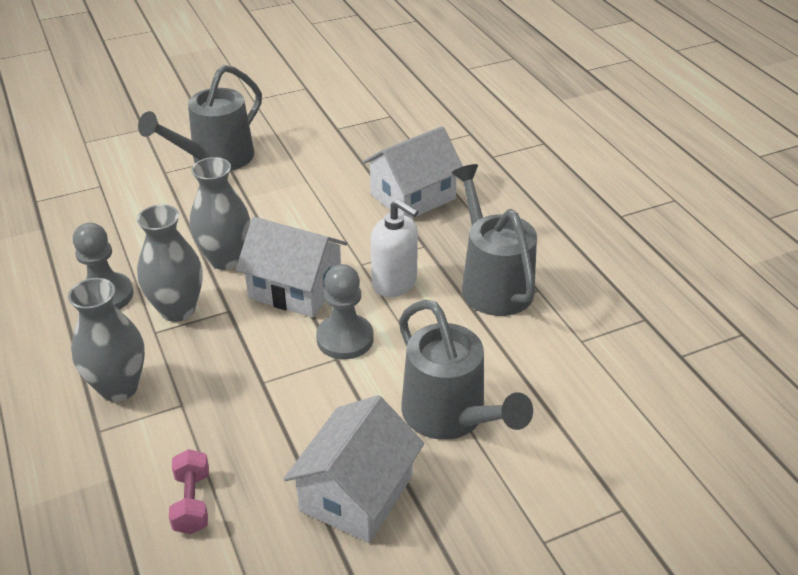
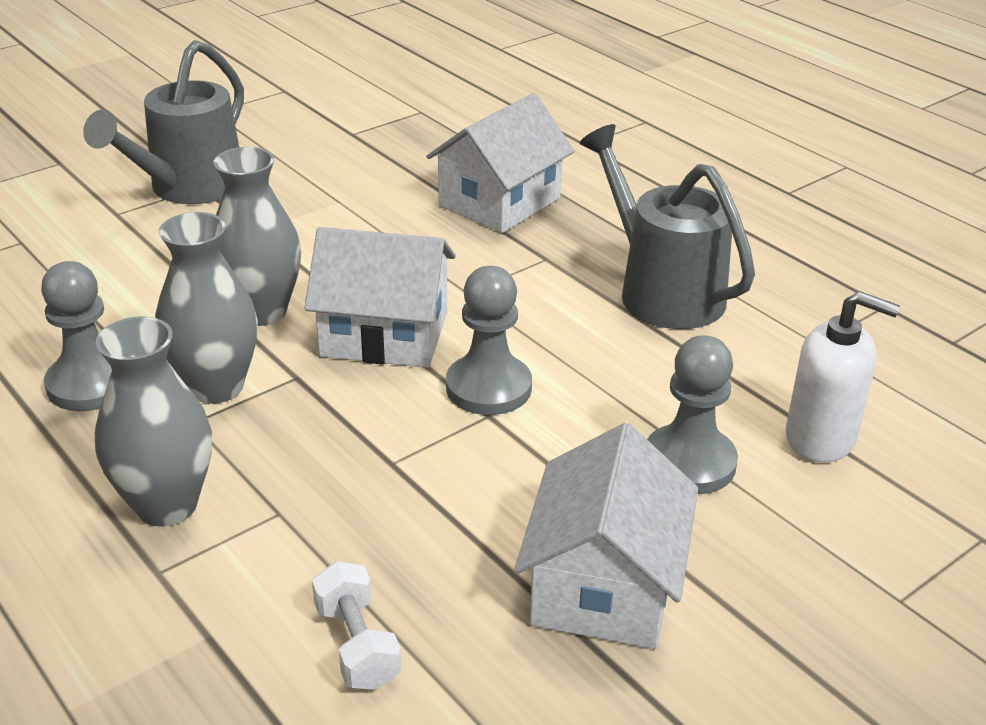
camera: 15 degrees left, 5 degrees down
pink dumbbell [169,449,209,534] -> white dumbbell [312,561,402,690]
white soap dispenser [371,199,418,297] -> white soap dispenser moved to [786,291,900,463]
grey watering can [399,300,533,440] -> grey pawn [647,335,738,494]

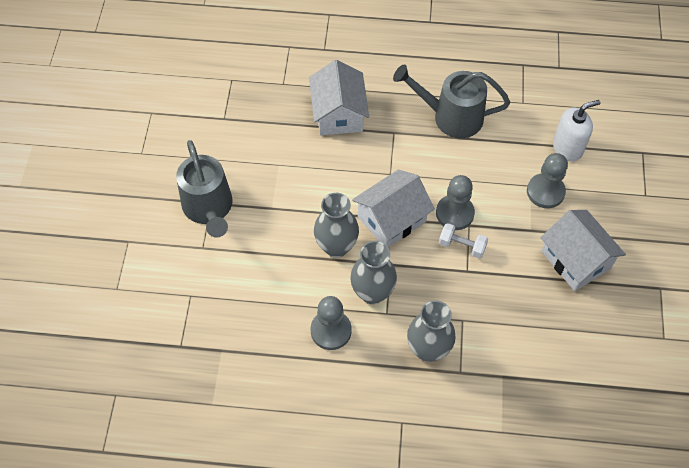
camera: 45 degrees left, 25 degrees up
white dumbbell [312,561,402,690] -> white dumbbell moved to [439,223,488,259]

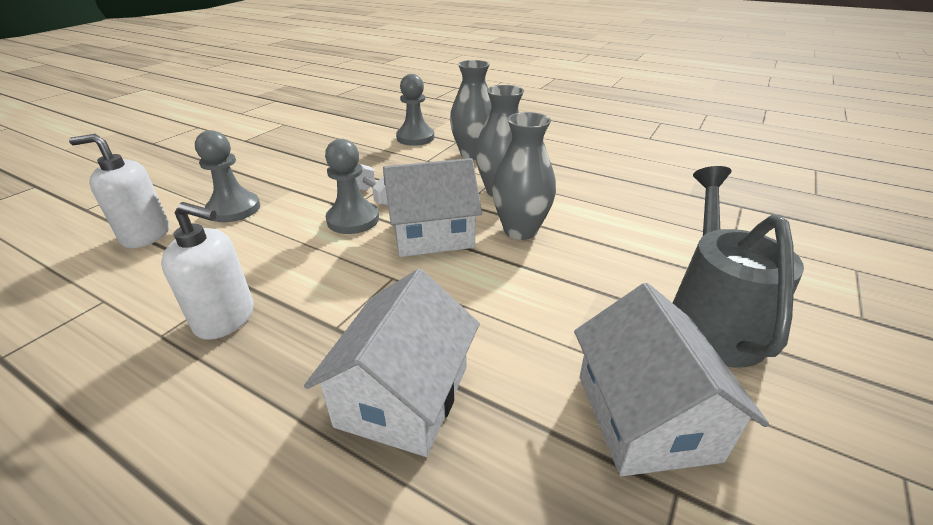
camera: 155 degrees left, 25 degrees down
grey pawn [311,296,351,350] -> grey pawn moved to [396,74,434,146]
grey watering can [393,64,510,138] -> white soap dispenser [161,202,254,340]
white house [540,210,626,291] -> white house moved to [574,283,769,476]

